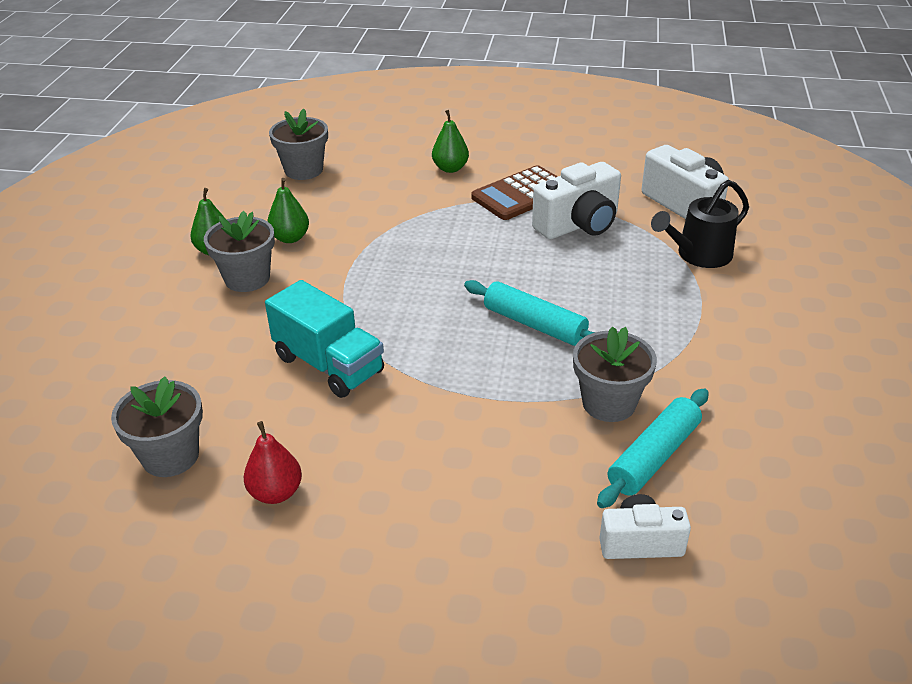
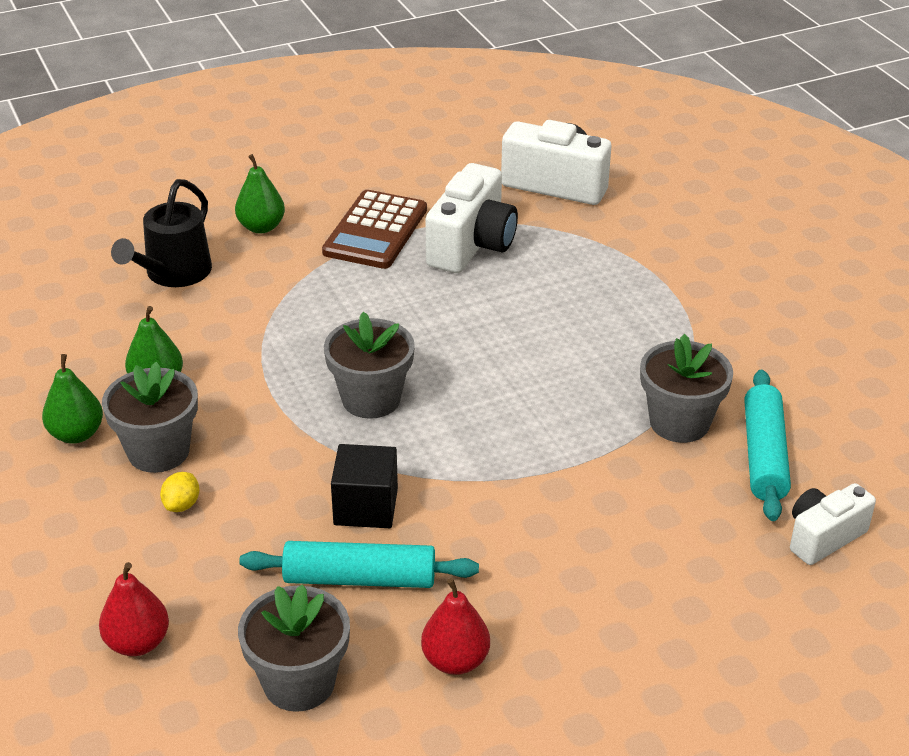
camera: 35 degrees left, 0 degrees up
turquoise truck [265,280,384,398] -> black cube [331,444,398,528]
grey flower pot [269,109,328,180] -> grey flower pot moved to [324,312,415,419]
turquoise rolling pin [464,280,595,346] -> turquoise rolling pin moved to [239,541,479,588]
black watering can [651,180,749,268] -> black watering can moved to [111,179,212,287]
none -> red pear [99,562,169,656]
none -> yellow lemon [160,472,199,512]

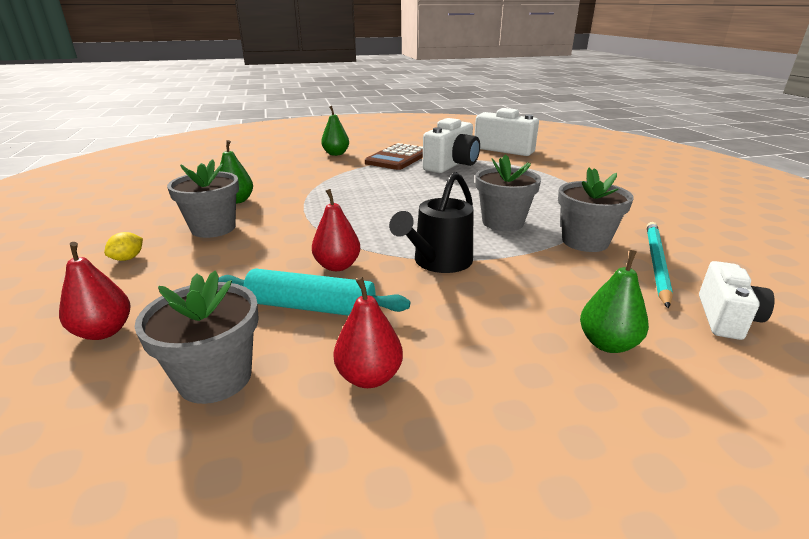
camera: 10 degrees right, 10 degrees down
green pear [42,354,103,444] -> green pear moved to [580,250,649,353]
black watering can [111,179,212,287] -> black watering can moved to [389,172,474,273]
yellow lemon [160,472,199,512] -> yellow lemon moved to [104,232,143,261]
grey flower pot [324,312,415,419] -> grey flower pot moved to [475,154,541,231]
black cube [331,444,398,528] -> red pear [312,189,361,271]
turquoise rolling pin [744,370,791,521] -> turquoise pencil [647,222,673,308]
white camera [790,483,876,565] -> white camera turned 135 degrees clockwise [699,261,775,340]

